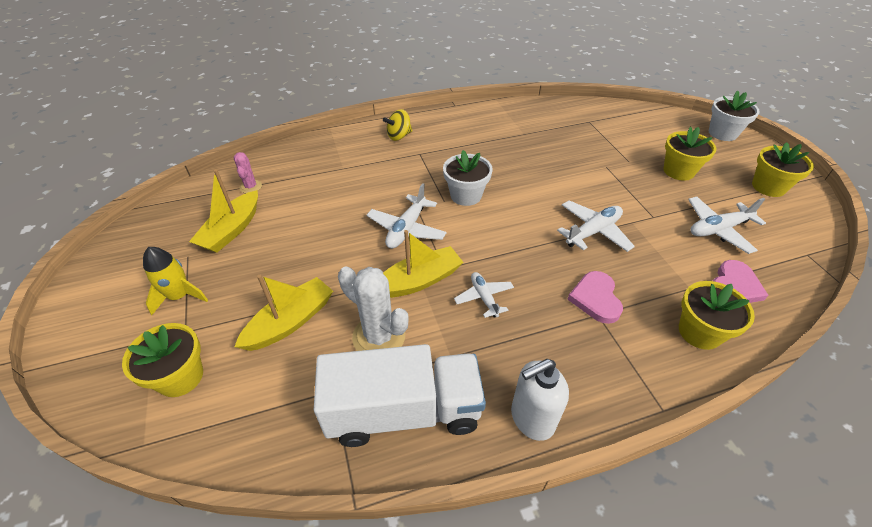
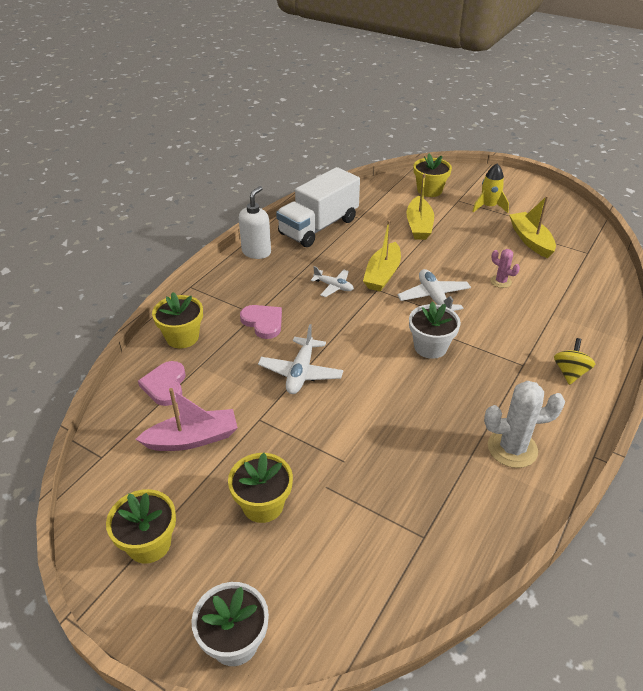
camera: 140 degrees right, 5 degrees down
pink cactus [234,152,262,193] -> pink cactus moved to [491,249,520,288]
white cactus [338,266,409,351] -> white cactus moved to [484,381,565,468]
white plane [688,196,766,254] -> pink boat [135,388,238,451]

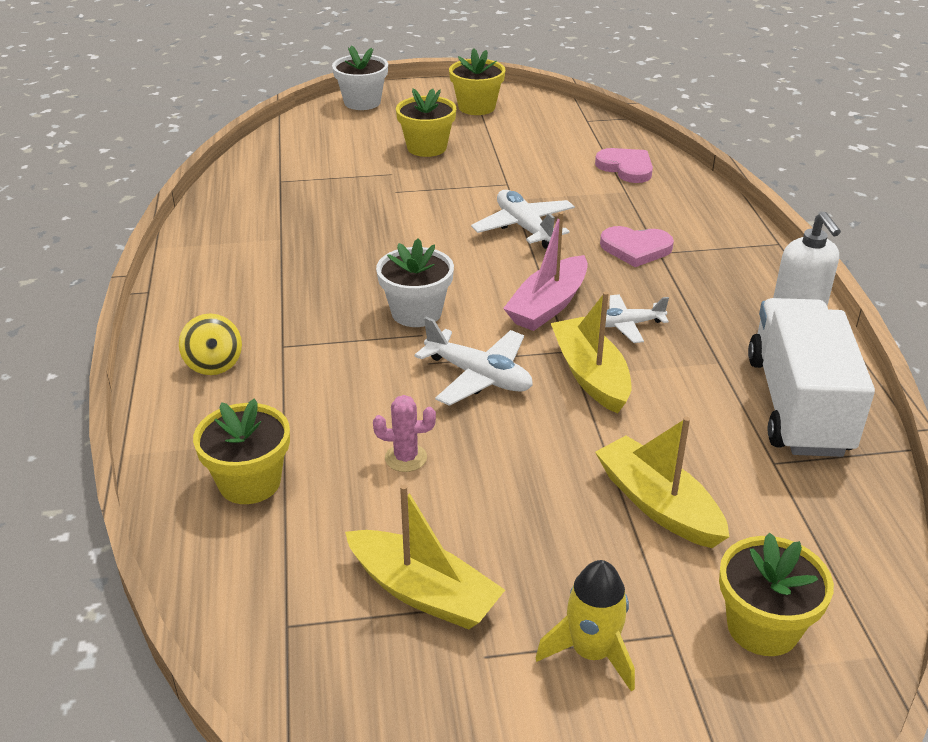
camera: 140 degrees right, 5 degrees down
pink boat [135,388,238,451] -> pink boat moved to [503,212,588,331]
yellow flower pot [152,292,203,348] -> yellow flower pot moved to [193,398,290,504]
white cactus [484,381,565,468] -> none

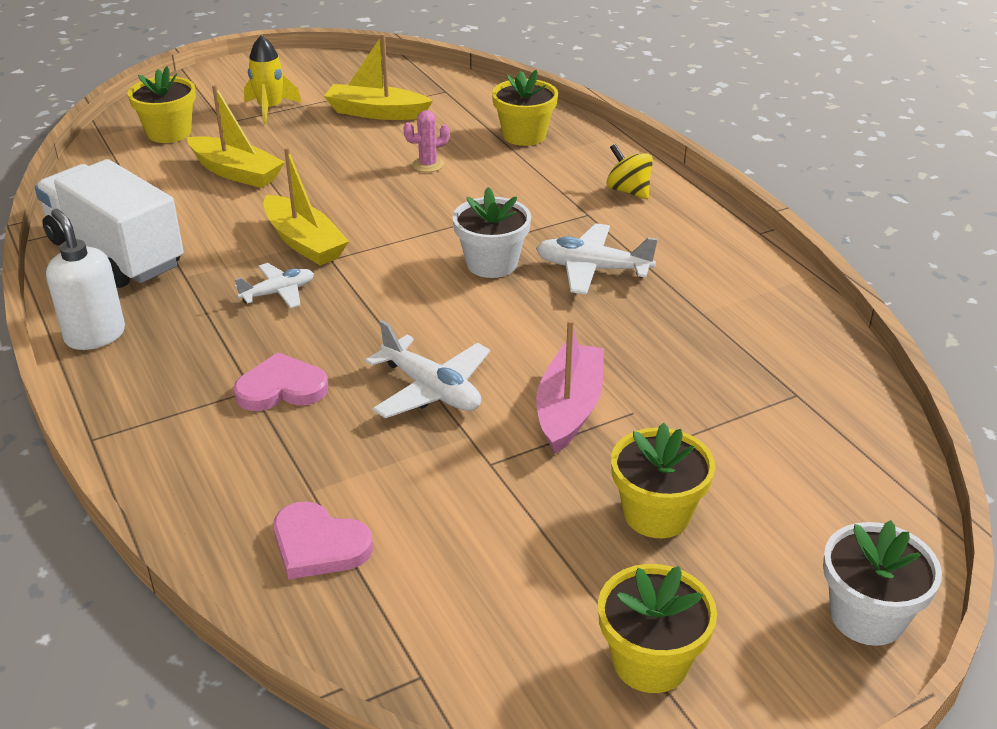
camera: 160 degrees right, 0 degrees up
white plane [414,317,533,406] -> white plane moved to [536,223,658,294]
pink boat [503,212,588,331] -> pink boat moved to [536,319,604,454]
white truck [748,298,875,457] -> white truck turned 150 degrees clockwise [35,159,184,288]

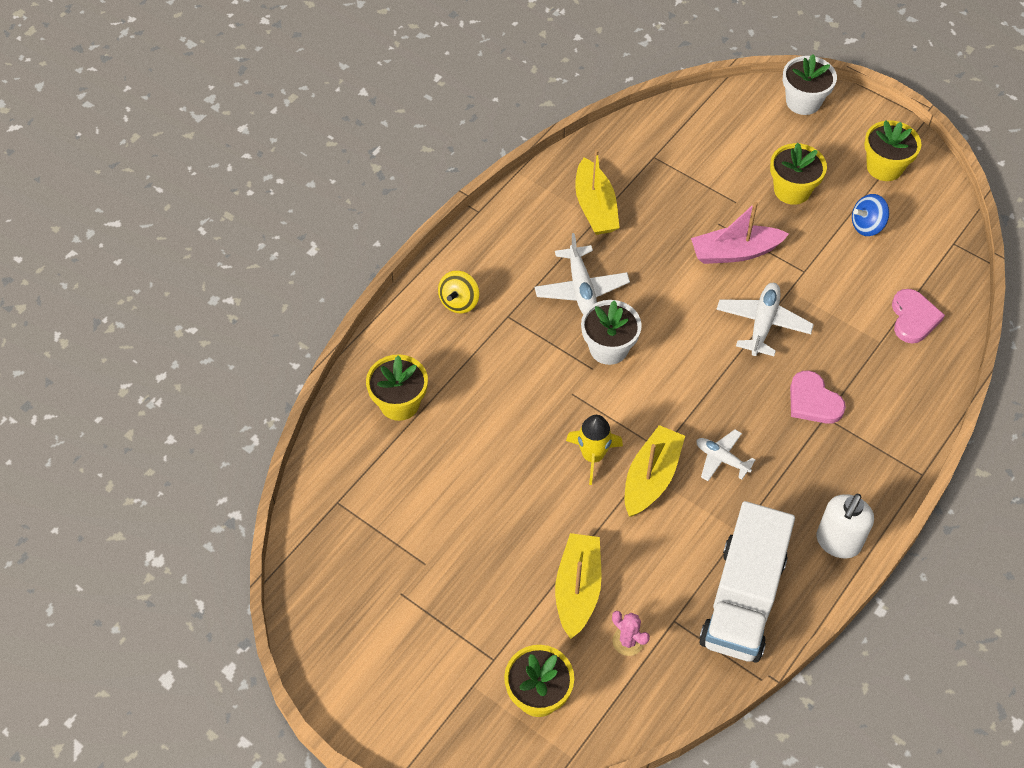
camera: 115 degrees left, 20 degrees up
yellow rocket [244,35,302,124] -> yellow rocket moved to [566,415,623,485]
yellow boat [324,34,433,120] -> yellow boat moved to [575,149,620,235]
pink cactus [403,110,450,172] -> pink cactus moved to [612,611,650,656]
none -> blue spinning top [852,194,889,236]

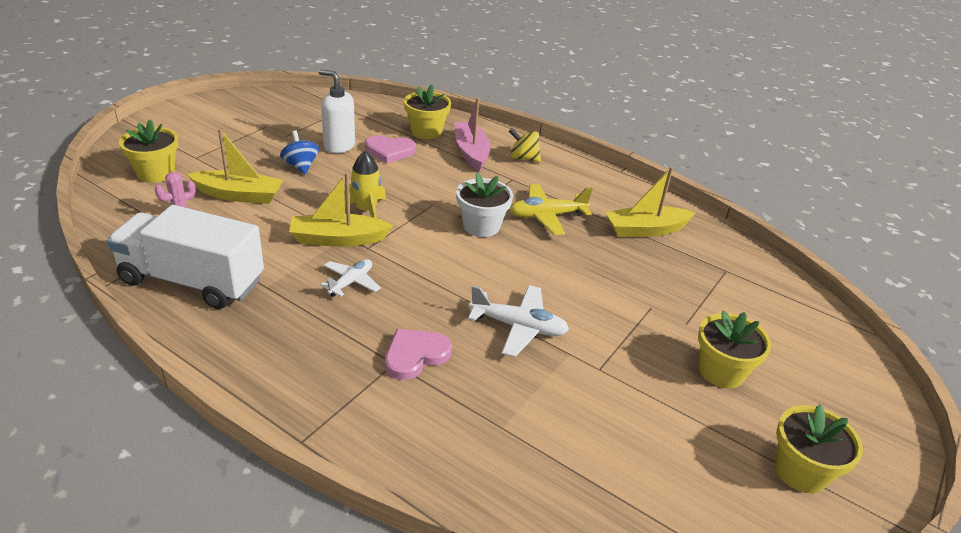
camera: 85 degrees right, 20 degrees down
white plane [535,233,630,314] -> yellow plane [509,184,593,235]
yellow boat [625,425,685,517] -> yellow boat turned 150 degrees clockwise [289,172,393,247]
pink boat [691,202,789,264] -> pink boat moved to [454,97,490,171]
white flower pot [783,54,837,115] -> none
white soap dispenser [816,494,874,558] -> white soap dispenser moved to [318,69,355,153]
blue spinning top [852,194,889,236] -> blue spinning top moved to [280,130,319,175]
pink heart [892,289,945,343] -> pink heart moved to [365,135,416,163]

